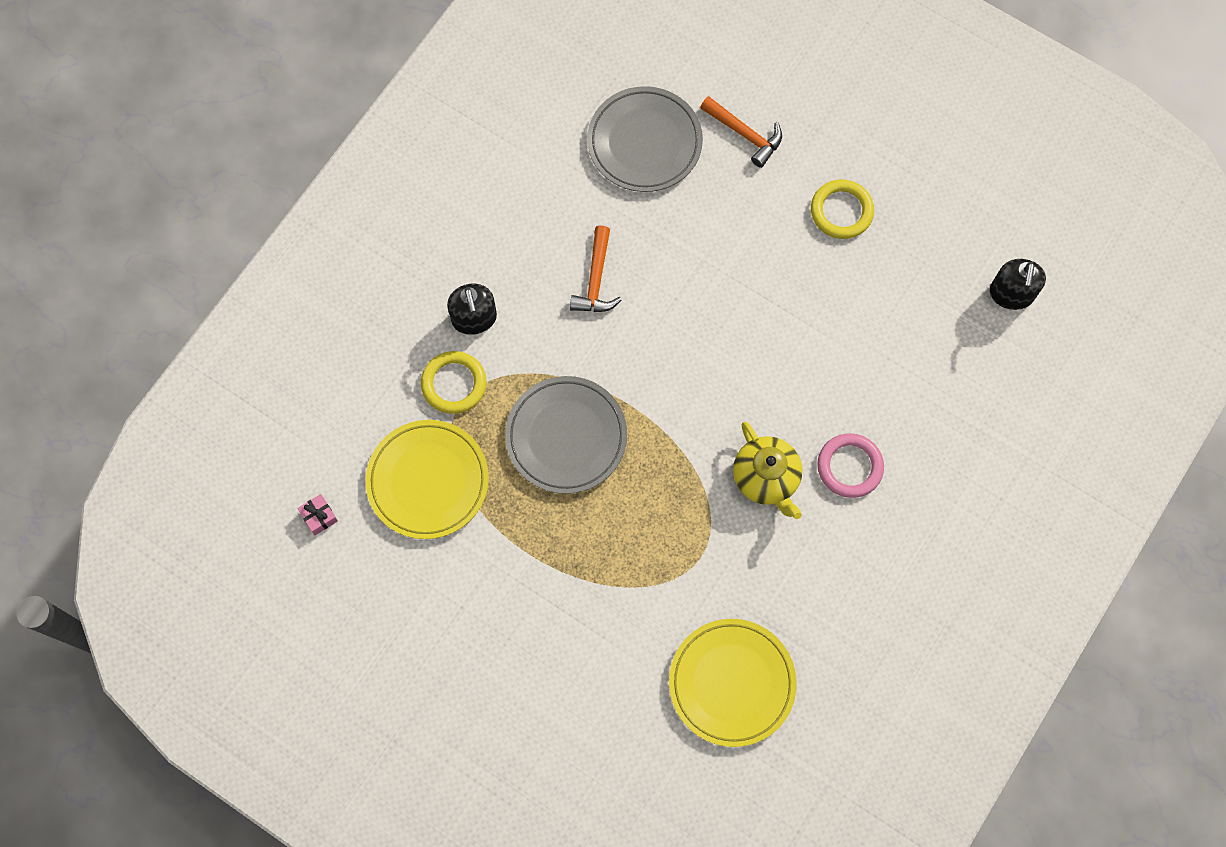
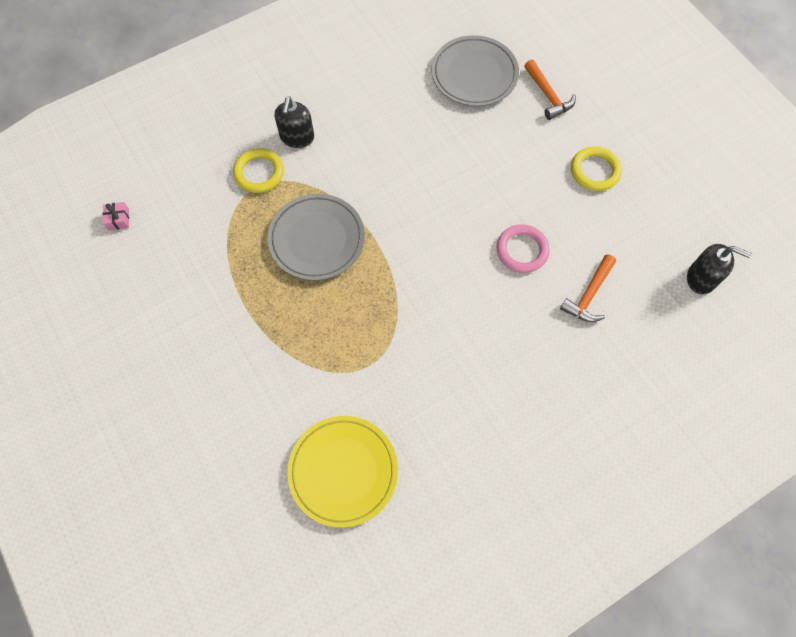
camera: 25 degrees right, 5 degrees down
yellow plate [366,420,489,539] -> none
orange hammer [570,225,622,312] -> orange hammer moved to [560,254,616,322]
yellow teapot [733,422,802,519] -> none
pink ring [817,433,884,498] -> pink ring moved to [496,224,550,273]
black soap dispenser [990,259,1046,310] -> black soap dispenser turned 105 degrees counterclockwise [687,244,752,294]

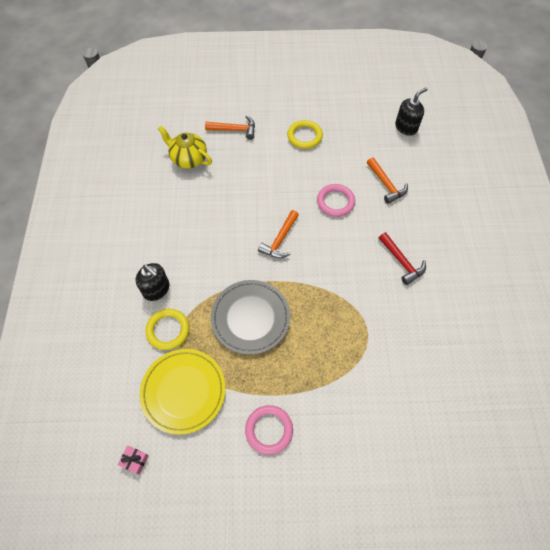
camera: 60 degrees left, 5 degrees down
yellow plate [287,416,398,528] -> yellow plate moved to [140,349,226,435]
grey plate [431,35,519,106] -> yellow teapot [158,126,212,169]
none -> pink ring [245,405,293,455]
none -> orange hammer [258,210,299,258]
none -> red hammer [379,232,426,285]

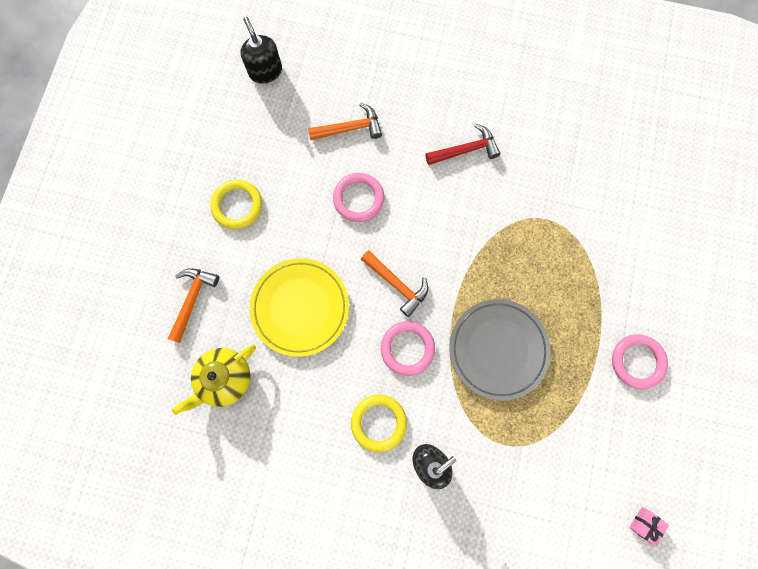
camera: 75 degrees left, 15 degrees up
yellow plate [140,349,226,435] -> yellow plate moved to [250,258,349,357]
yellow ring [146,309,189,350] -> yellow ring moved to [351,395,407,452]
none -> pink ring [381,321,435,376]

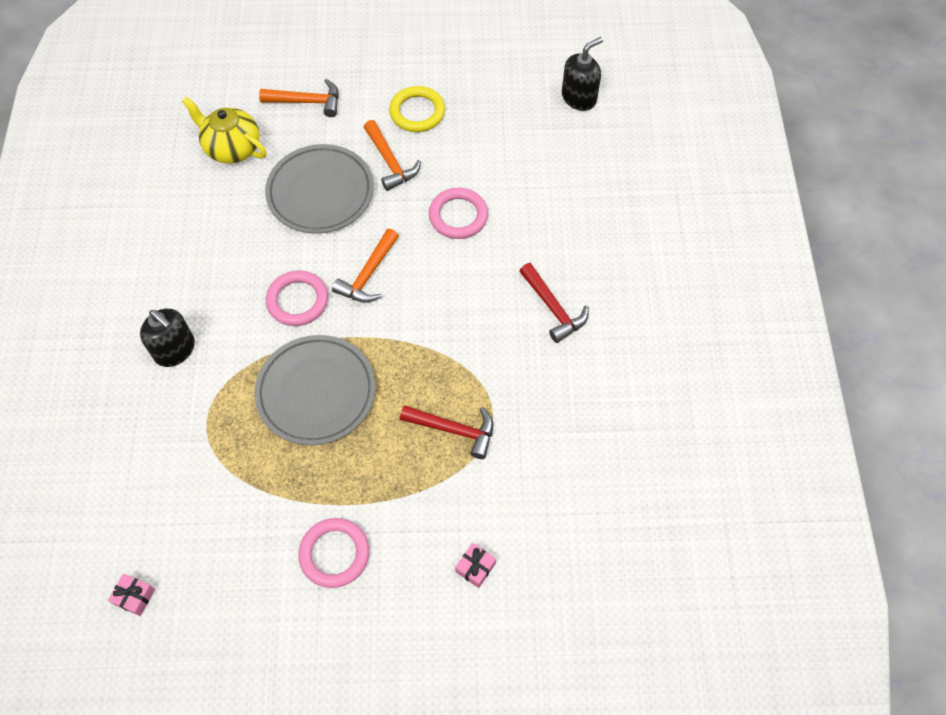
camera: 75 degrees right, 15 degrees down
yellow plate [250,258,349,357] -> grey plate [265,144,374,234]
orange hammer [308,103,382,140] -> orange hammer moved to [364,120,421,191]
yellow ring [351,395,407,452] -> none
none -> red hammer [400,405,493,459]
none -> pink gift [455,543,496,588]

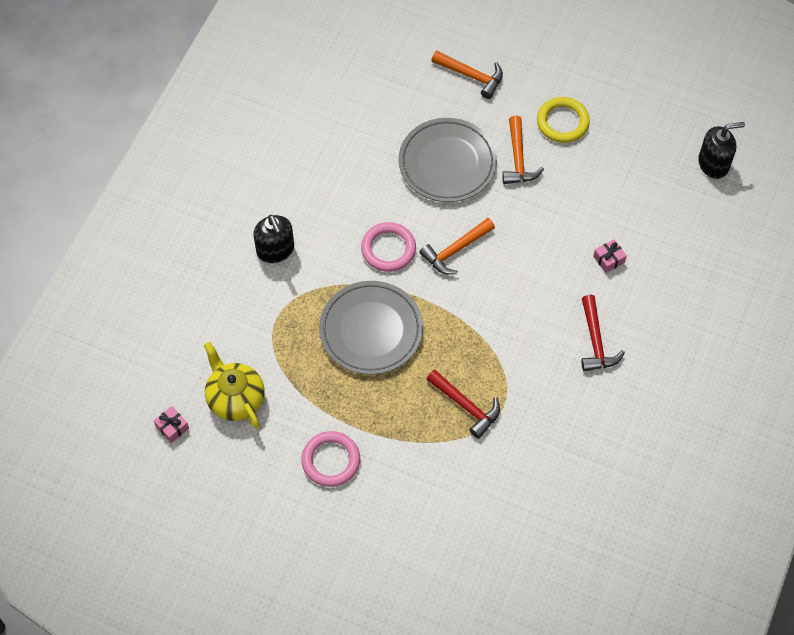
camera: 25 degrees right, 0 degrees up
yellow teapot [182,97,267,164] -> yellow teapot moved to [204,342,265,429]
pink ring [429,188,488,239] -> none
pink gift [455,543,496,588] -> pink gift moved to [593,239,627,273]

